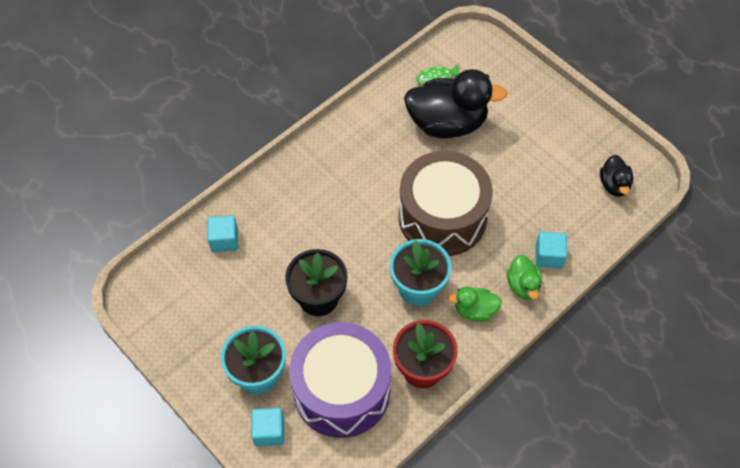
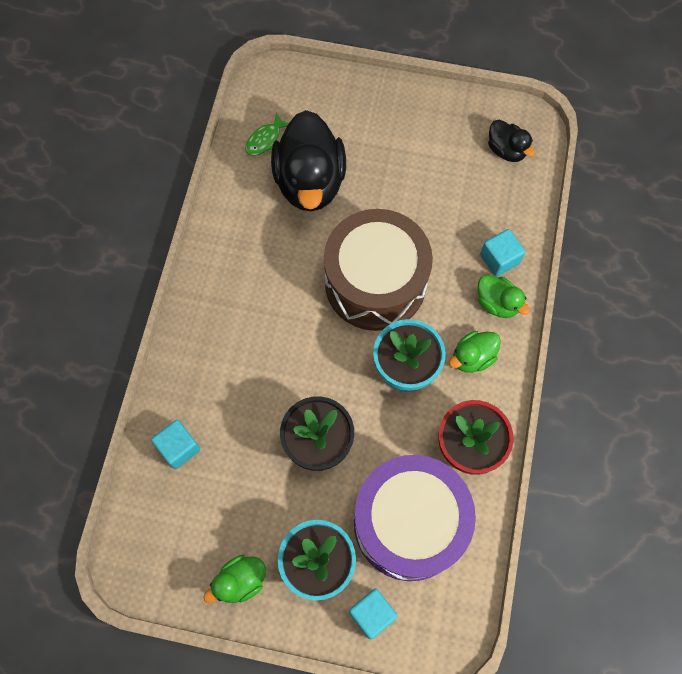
camera: 35 degrees left, 10 degrees up
black duck [404,69,507,139] -> black duck turned 120 degrees clockwise [271,110,346,211]
none -> green duck [203,555,266,603]

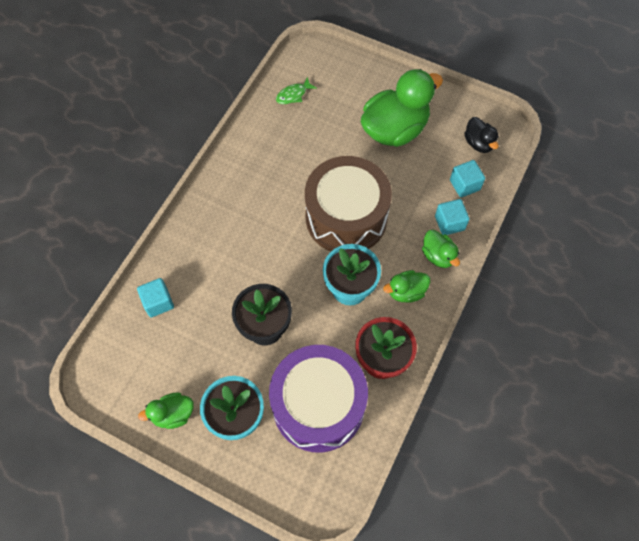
camera: 15 degrees right, 5 degrees down
black duck [271,110,346,211] -> none
turquoise cube [349,589,398,639] -> turquoise cube moved to [450,160,485,197]
none -> green duck [361,69,443,147]

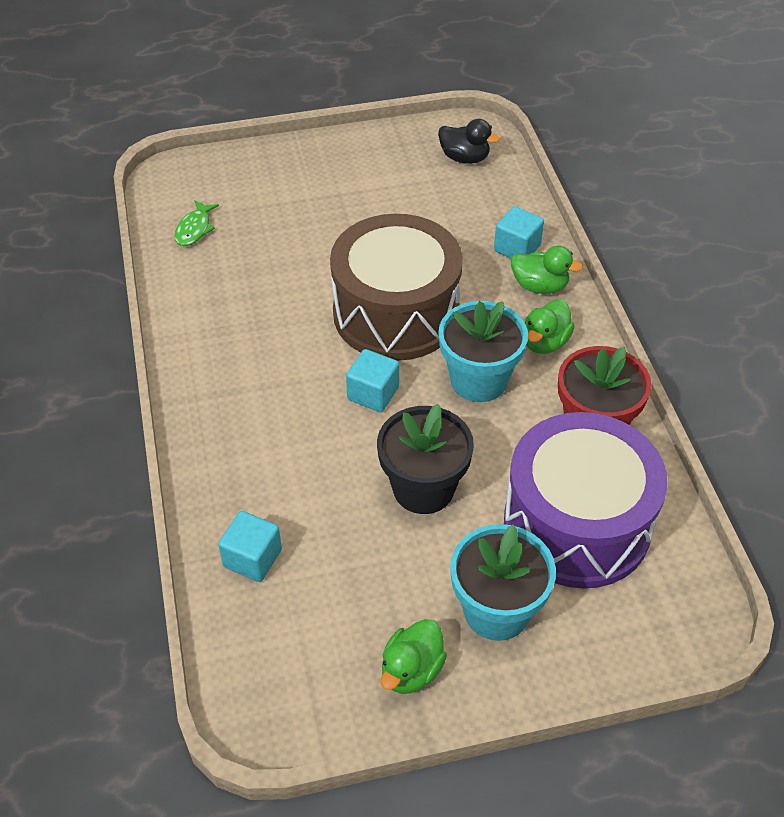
camera: 40 degrees left, 15 degrees down
green duck [361,69,443,147] -> none
turquoise cube [450,160,485,197] -> turquoise cube moved to [346,349,399,412]

